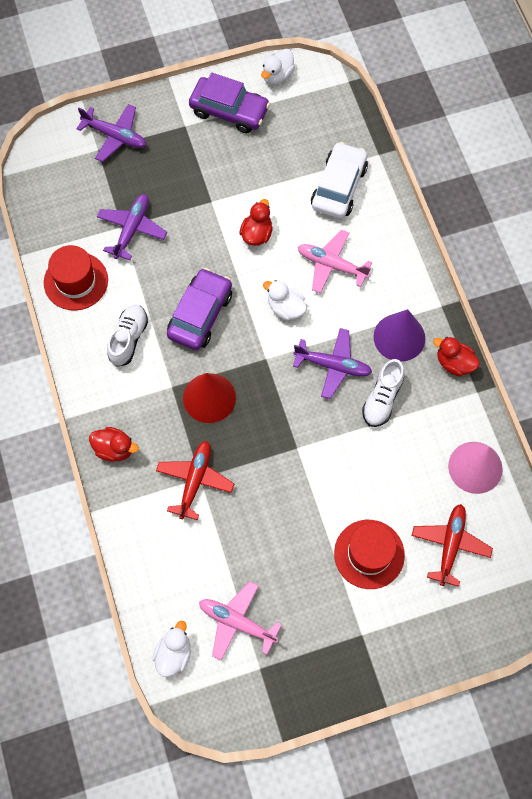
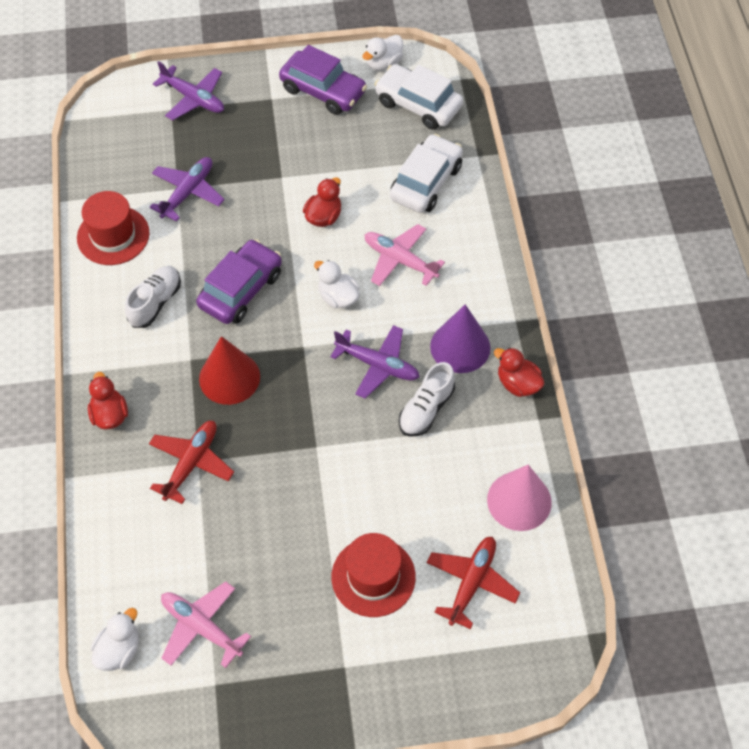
camera: 10 degrees right, 10 degrees down
red duck [89,427,139,462] -> red duck turned 135 degrees counterclockwise [88,372,128,430]
none -> white car [374,64,463,130]

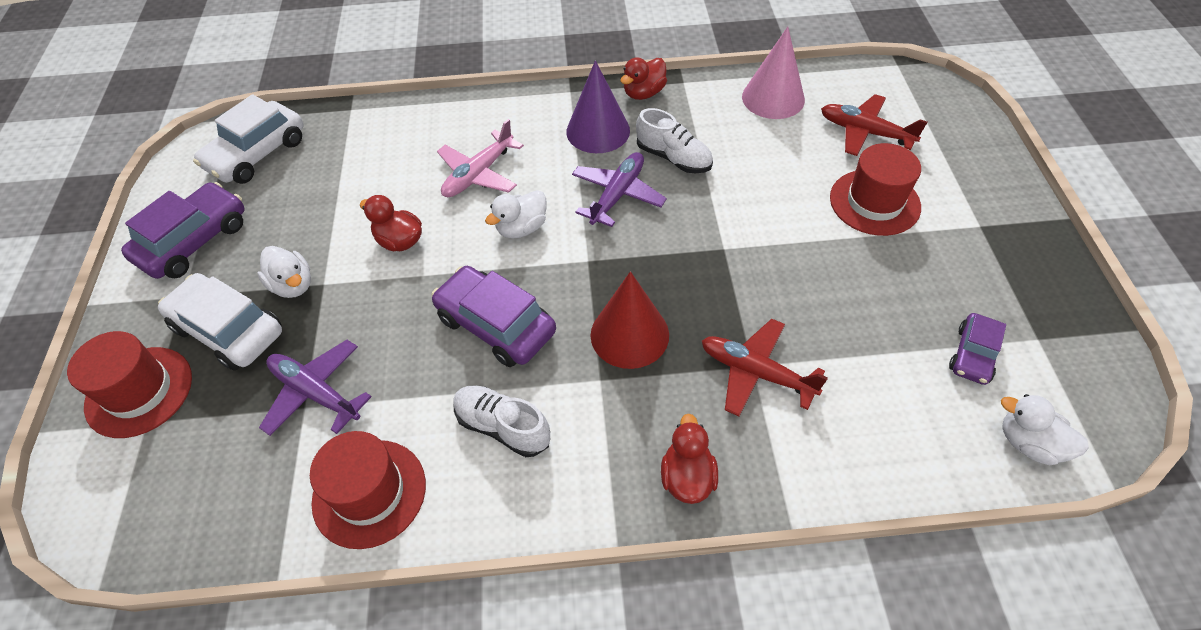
camera: 85 degrees left, 5 degrees down
red duck [88,372,128,430] -> red duck turned 105 degrees clockwise [661,414,718,504]
purple plane [153,61,224,121] -> red hat [67,331,192,438]
pink plane [161,582,251,668] -> purple car [949,313,1006,385]
white duck [362,35,403,71] -> white duck moved to [257,246,311,298]
white car [390,134,463,213] -> white car moved to [158,273,282,371]

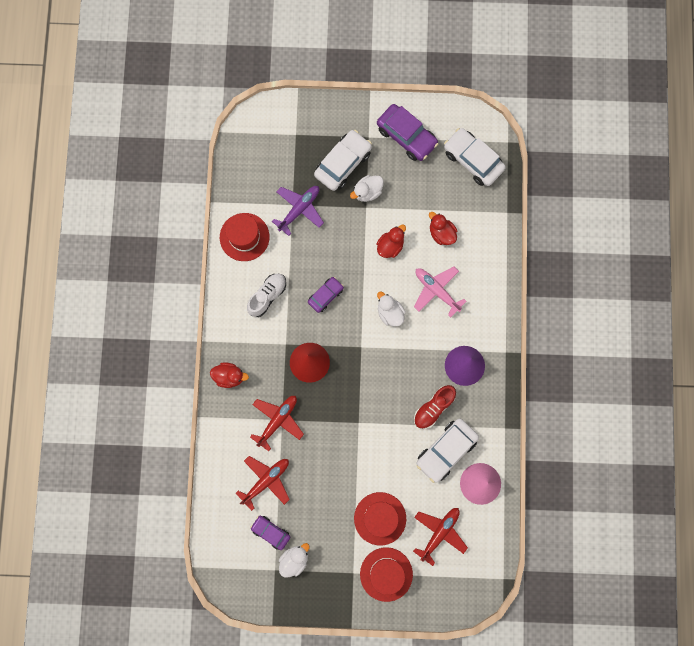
camera: 95 degrees right, 25 degrees up
red hat [67,331,192,438] -> red hat moved to [360,547,413,602]
purple car [431,266,556,367] -> purple car [308,277,344,313], size x0.59
purple plane [572,152,667,227] -> none
red duck [620,57,667,100] -> red duck moved to [429,212,457,245]
white shoe [636,108,713,173] -> red shoe [414,385,456,429]
white duck [1001,394,1089,465] -> white duck moved to [279,543,309,578]
none -> red plane [236,456,290,511]
none -> white car [417,419,479,483]

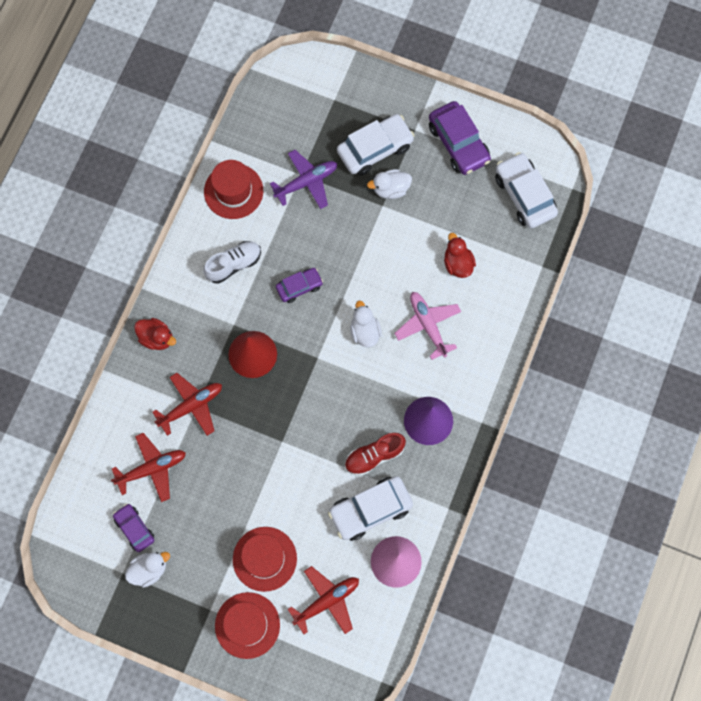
camera: 20 degrees right, 5 degrees down
red duck [376,225,406,258] -> none

